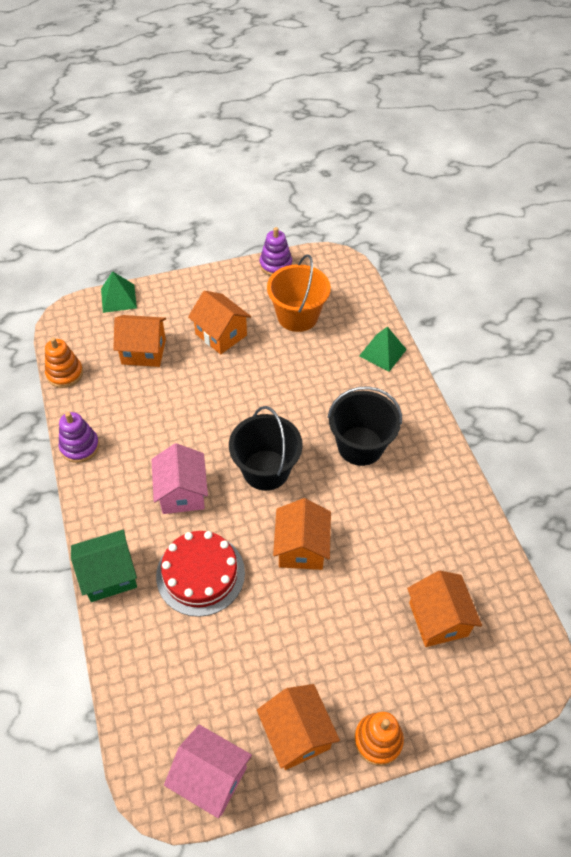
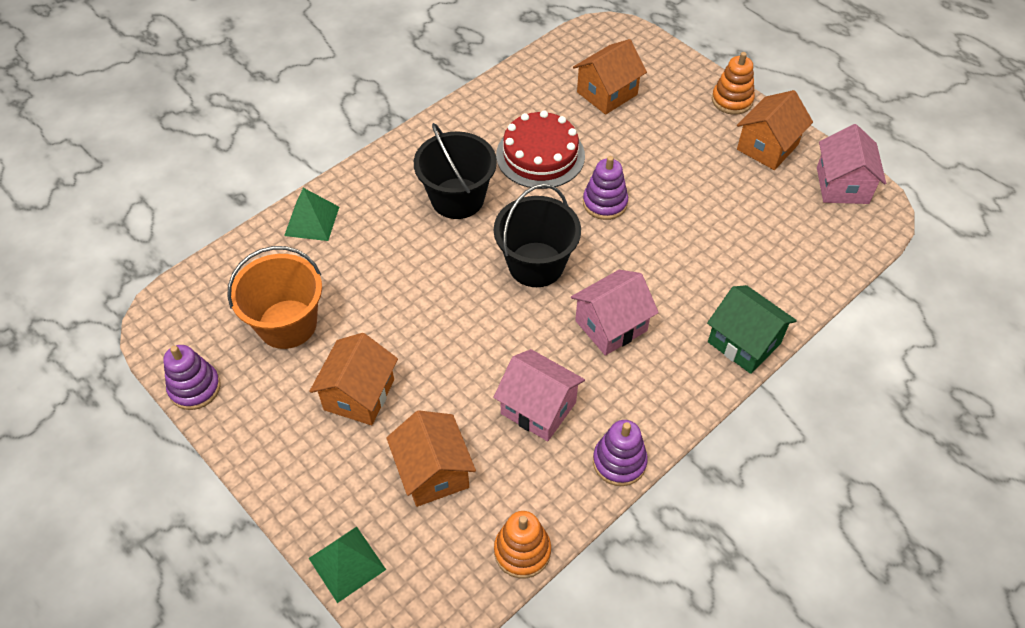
camera: 115 degrees left, 0 degrees up
red cake [156,531,245,617] -> red cake moved to [496,110,585,189]
orange house [273,498,331,570] -> purple stacking toy [583,156,628,220]
none -> pink house [493,349,585,441]

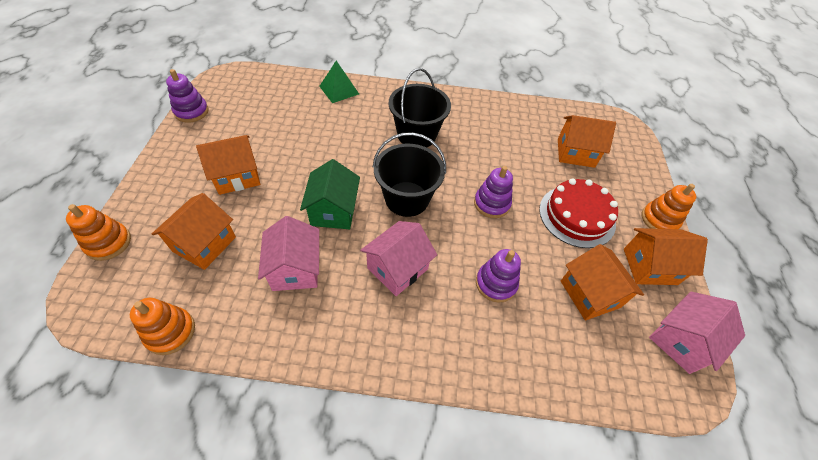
camera: 45 degrees right, 0 degrees up
orange bucket [227,246,322,349] -> none
green pyramid [309,527,386,603] -> orange stacking toy [66,204,131,261]
red cake [496,110,585,189] -> red cake moved to [539,178,618,248]
pink house [571,270,659,356] -> pink house turned 60 degrees counterclockwise [360,221,437,296]
purple stacking toy [593,420,648,486] -> purple stacking toy moved to [476,249,521,303]
green house [707,285,797,374] -> green house moved to [300,159,360,229]
none -> orange house [561,244,644,320]

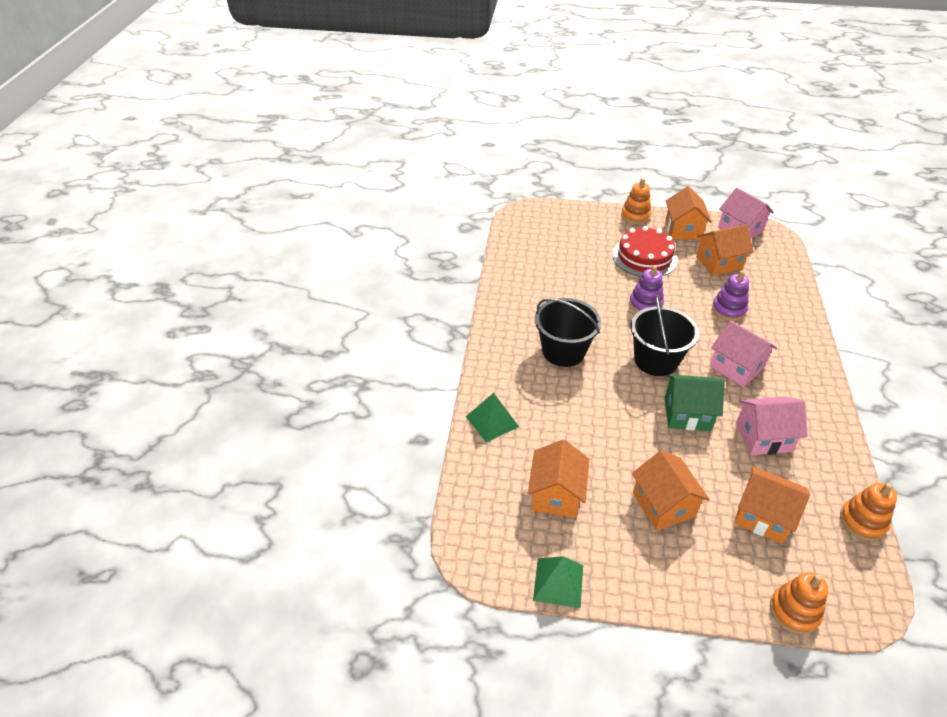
camera: 85 degrees left, 10 degrees down
purple stacking toy [166,69,209,123] -> green pyramid [533,556,583,608]
orange house [558,115,616,168] -> orange house moved to [528,439,589,518]

